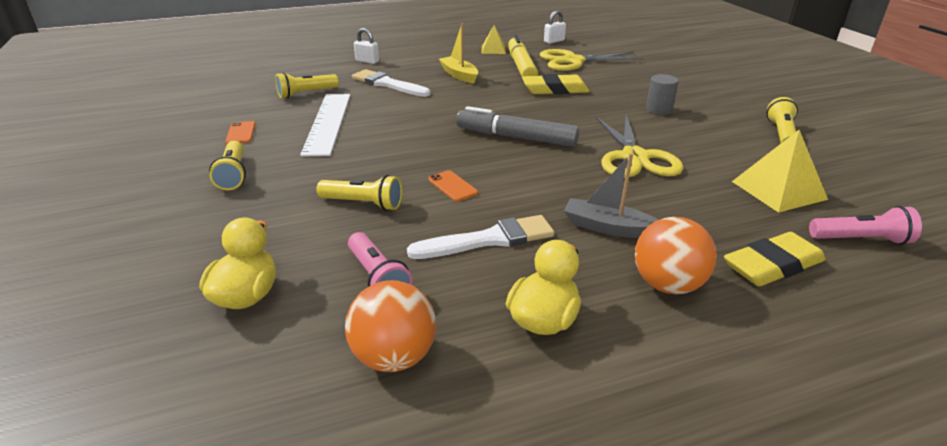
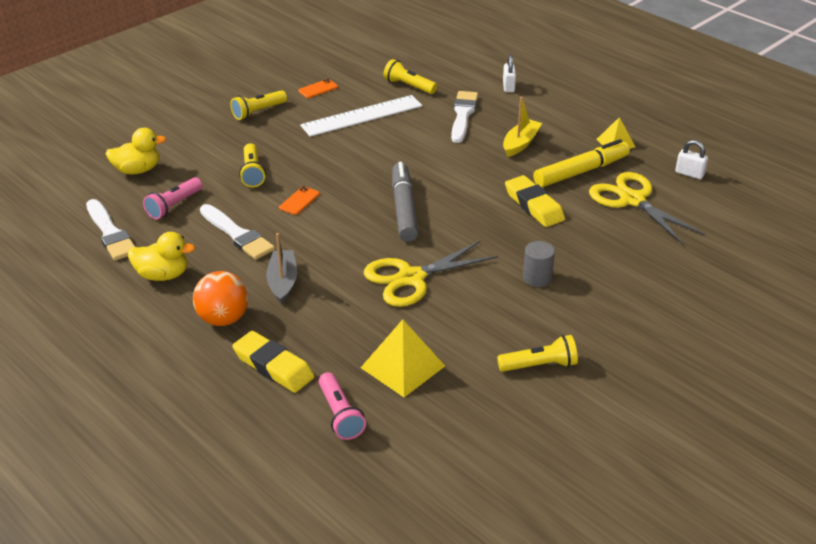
camera: 65 degrees right, 5 degrees up
orange ball [345,280,436,372] -> white brush [86,199,135,261]

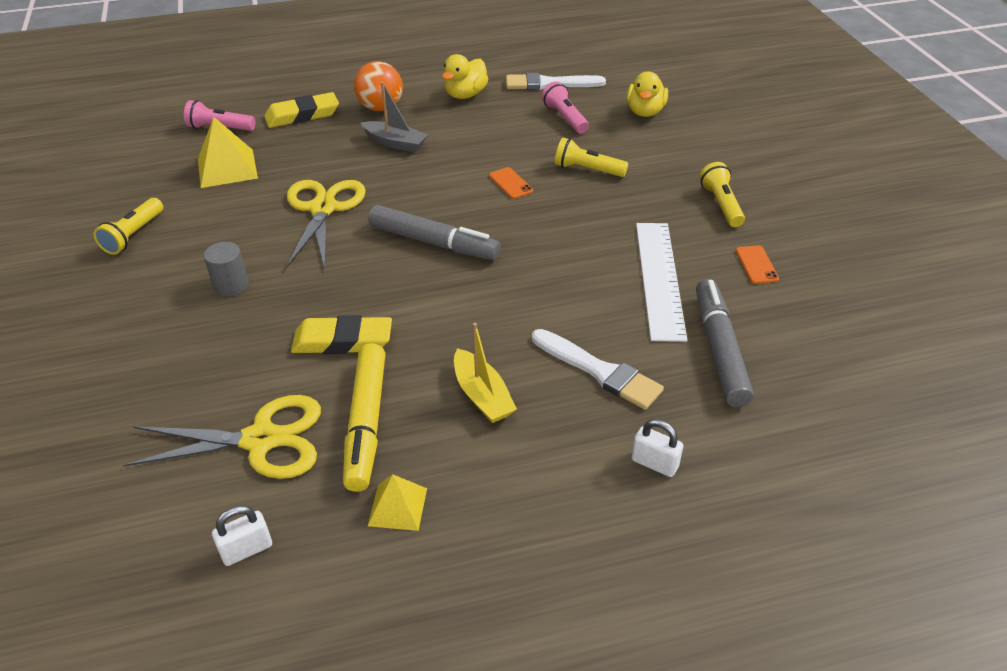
camera: 120 degrees right, 5 degrees up
white brush [200,204,275,260] -> none
yellow flashlight [384,59,437,94] -> grey marker [696,279,754,407]

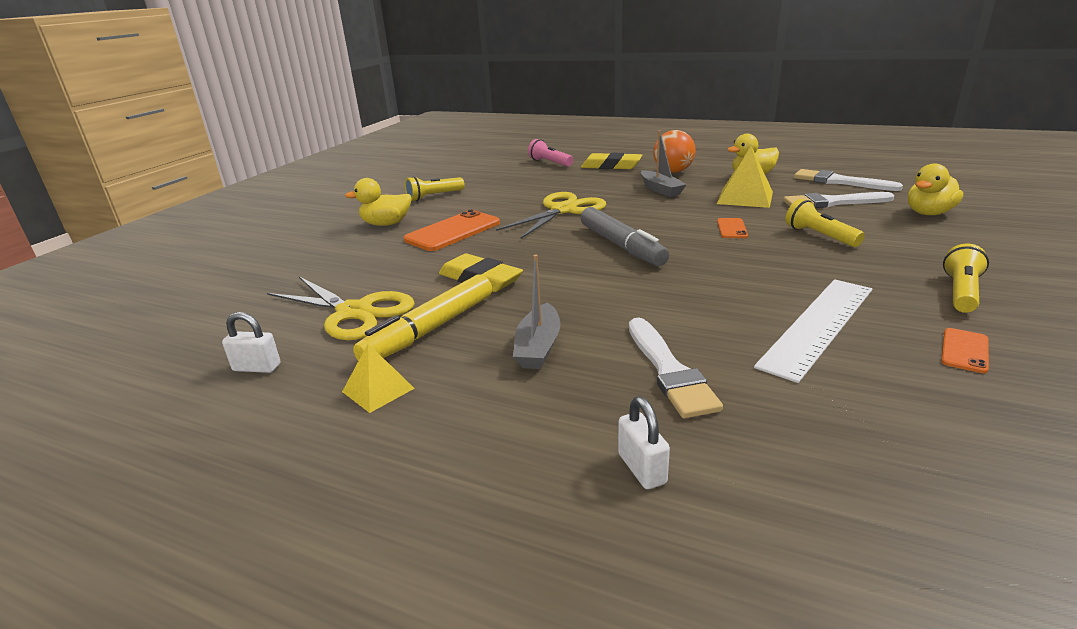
camera: 40 degrees right, 15 degrees down
yellow pyramid [198,117,258,188] -> yellow pyramid moved to [717,146,773,208]
grey cylinder [204,242,248,296] -> orange phone [403,210,500,251]
yellow boat [454,323,517,423] -> grey boat [513,254,560,369]
pink flashlight [541,81,589,134] -> white brush [783,192,894,208]
grey marker [696,279,754,407] -> none
none -> yellow duck [345,178,412,226]

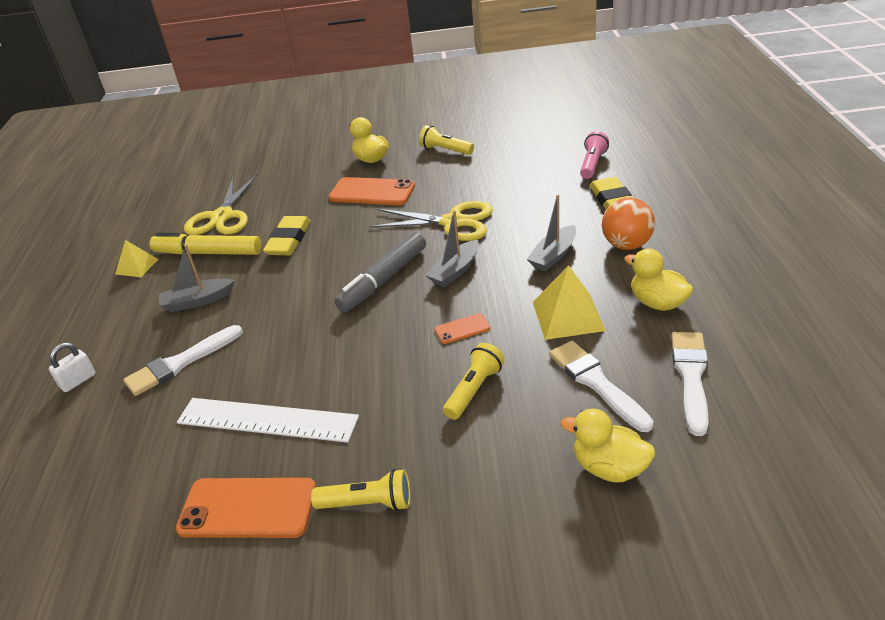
camera: 65 degrees right, 10 degrees up
white padlock [222,312,281,373] -> none
orange phone [941,328,989,373] -> orange phone [176,478,316,538], size x2.02
none -> grey boat [425,210,479,287]

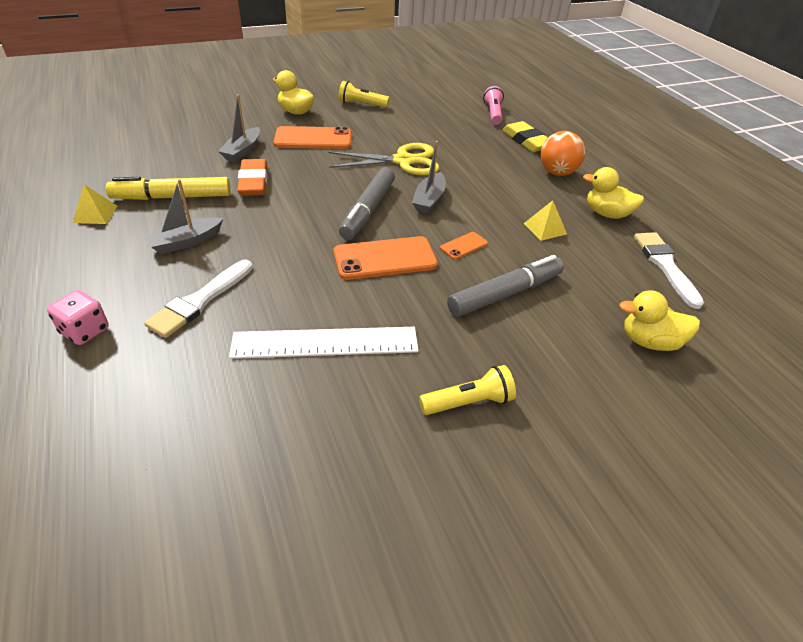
camera: 25 degrees left, 5 degrees up
white padlock [49,343,96,392] -> pink dice [47,290,109,345]
orange phone [176,478,316,538] -> orange phone moved to [333,236,438,280]
yellow scissors [184,174,258,235] -> none
yellow eraser [263,216,311,255] -> orange eraser [237,159,267,196]
yellow flashlight [443,343,505,420] -> grey marker [447,255,564,317]
grey boat [527,195,576,271] -> grey boat moved to [218,94,260,162]
yellow pyramid [533,265,605,340] -> yellow pyramid [523,200,567,241], size x0.61
white brush [549,341,653,432] -> none

